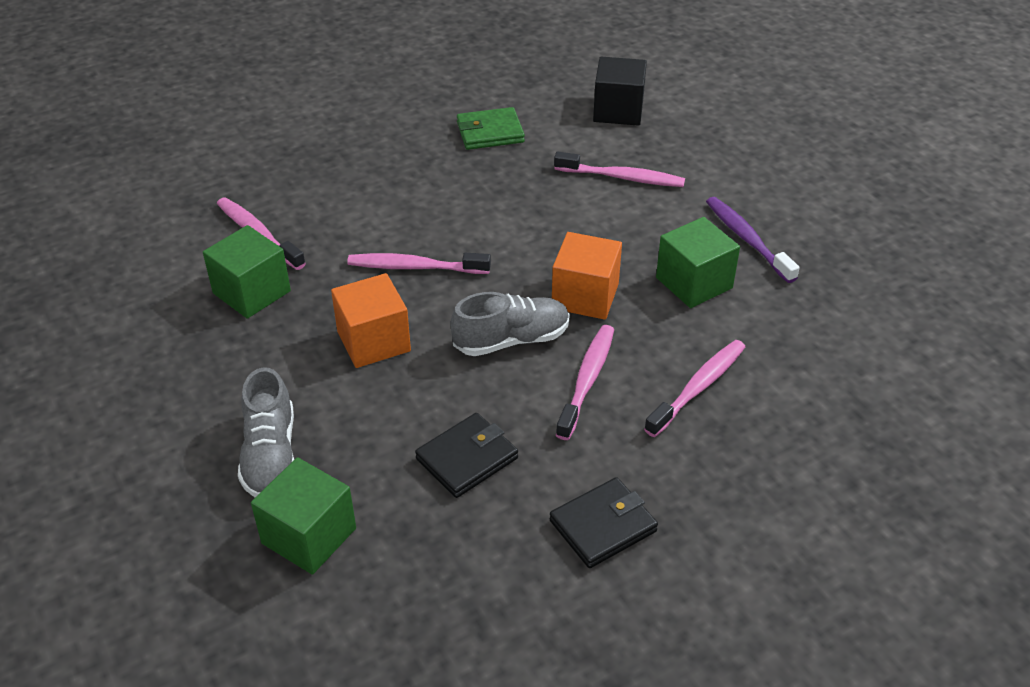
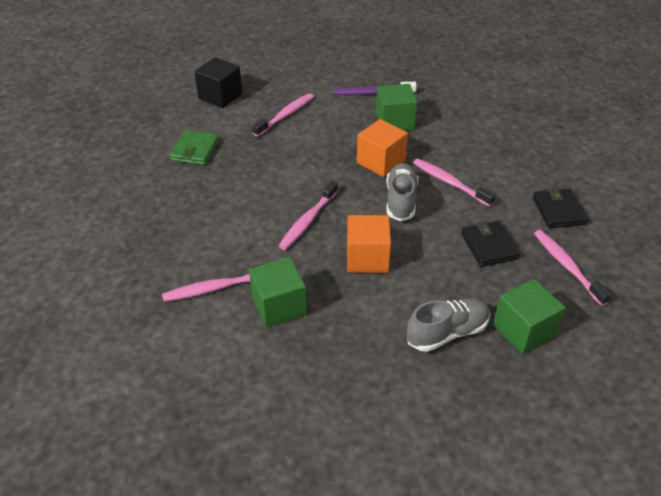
camera: 65 degrees left, 0 degrees up
grey shoe [238,367,294,497] -> grey shoe turned 45 degrees counterclockwise [407,298,490,352]
pink toothbrush [644,340,745,437] -> pink toothbrush moved to [534,230,612,306]

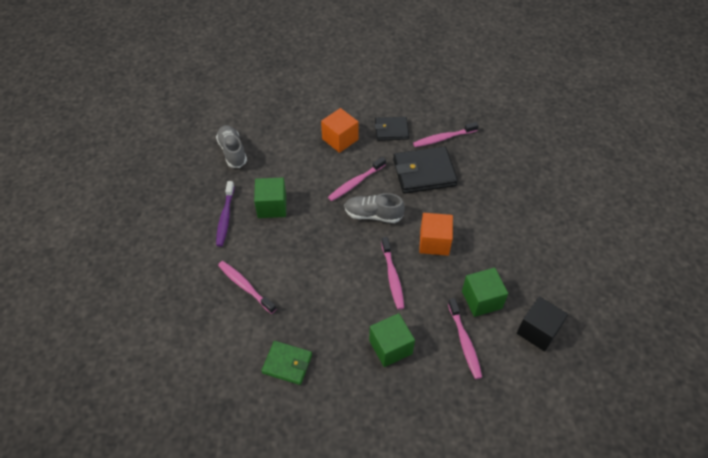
camera: 85 degrees left, 10 degrees up
black cube [194,57,242,108] -> black cube moved to [517,296,568,351]
pink toothbrush [279,181,338,250] -> pink toothbrush turned 45 degrees clockwise [381,237,404,310]
orange cube [357,119,408,177] -> orange cube moved to [321,108,359,153]
grey shoe [407,298,490,352] -> grey shoe moved to [216,125,247,168]
black wallet [461,221,520,267] -> black wallet [393,146,458,194], size x1.63
green cube [493,279,566,355] -> green cube moved to [369,313,415,367]

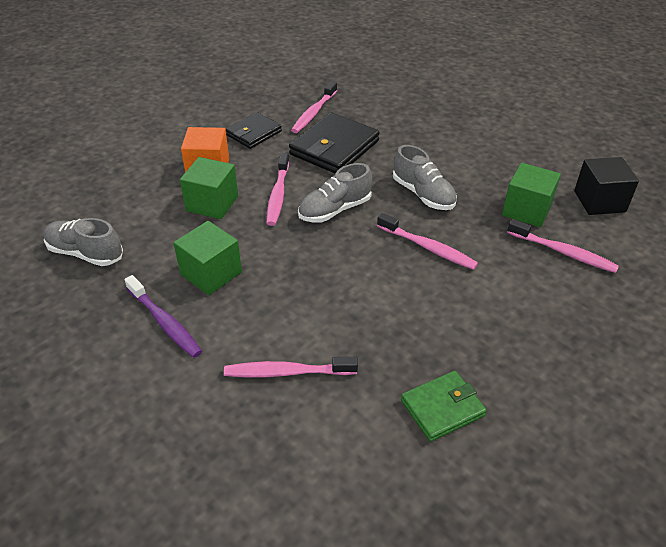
camera: 45 degrees left, 10 degrees down
green cube [369,313,415,367] -> green cube moved to [180,157,238,219]
orange cube [419,213,453,256] -> grey shoe [393,145,457,210]

